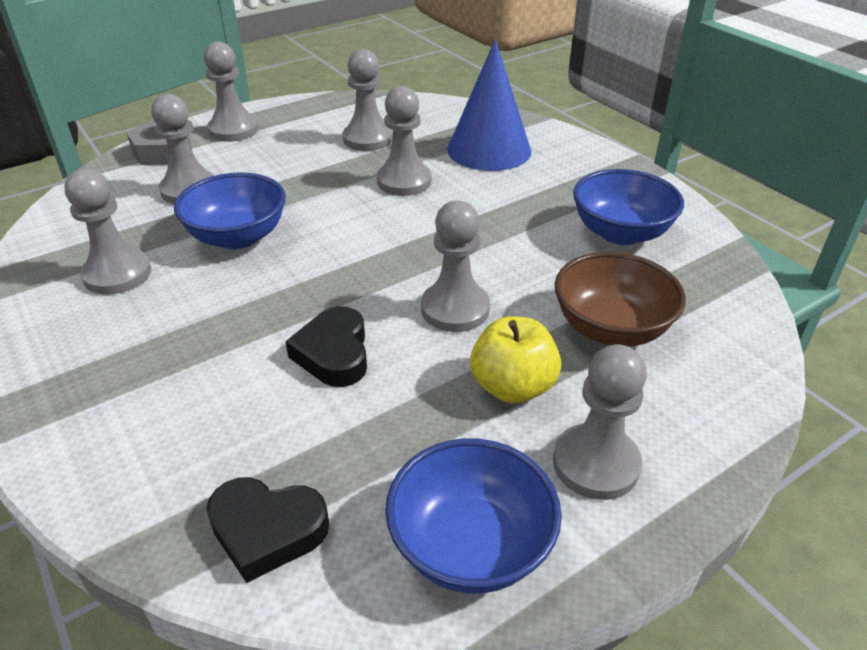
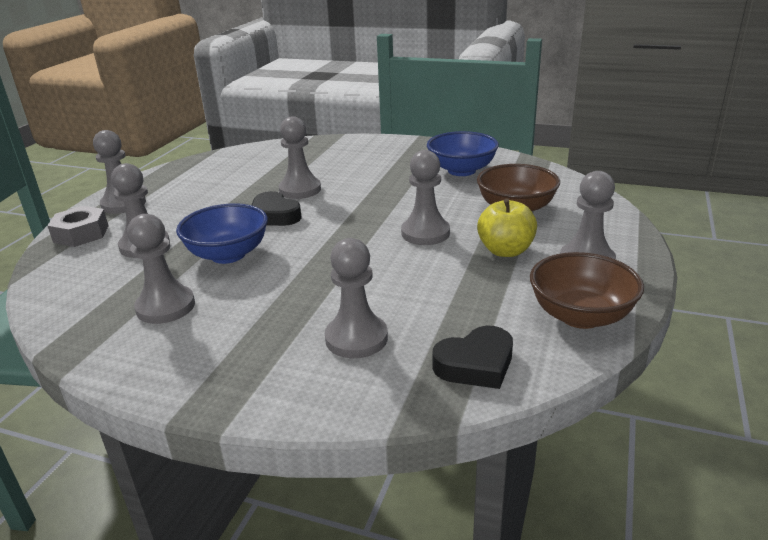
camera: 35 degrees left, 10 degrees down
black heart [286,306,367,387] -> black heart moved to [252,191,302,226]
grey pawn [343,49,393,151] -> grey pawn moved to [325,238,388,358]
blue bowl [385,438,562,594] -> brown bowl [530,252,644,329]
blue cone [447,39,531,171] -> none

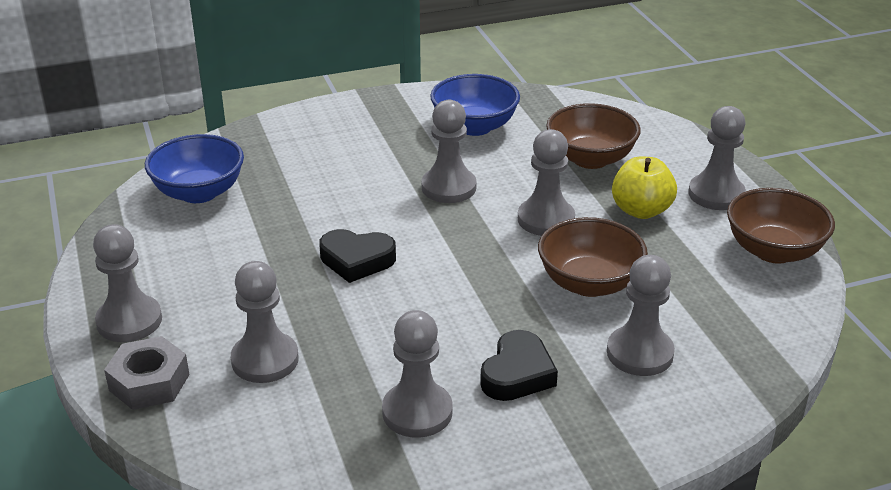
camera: 40 degrees left, 5 degrees up
blue bowl [176,203,268,264] -> blue bowl moved to [145,134,244,203]
grey pawn [278,116,321,199] -> grey pawn moved to [422,100,477,203]
black heart [432,326,513,389] -> black heart moved to [480,330,558,401]
none -> brown bowl [538,217,648,297]

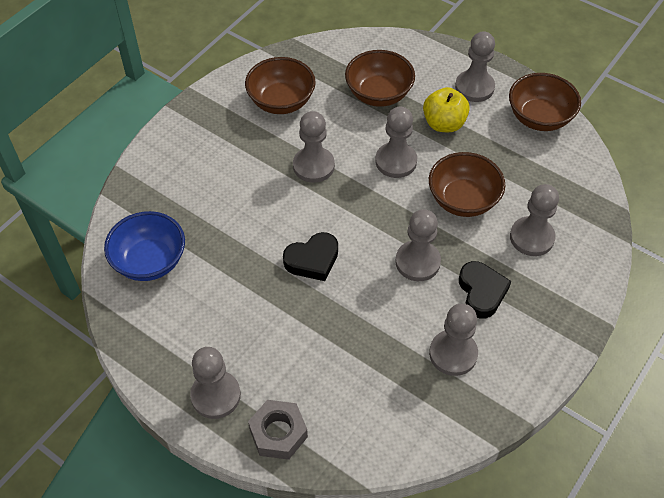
camera: 35 degrees left, 20 degrees up
grey pawn [231,261,299,383] -> grey pawn moved to [395,209,441,281]
blue bowl [430,74,520,136] -> brown bowl [245,57,316,114]

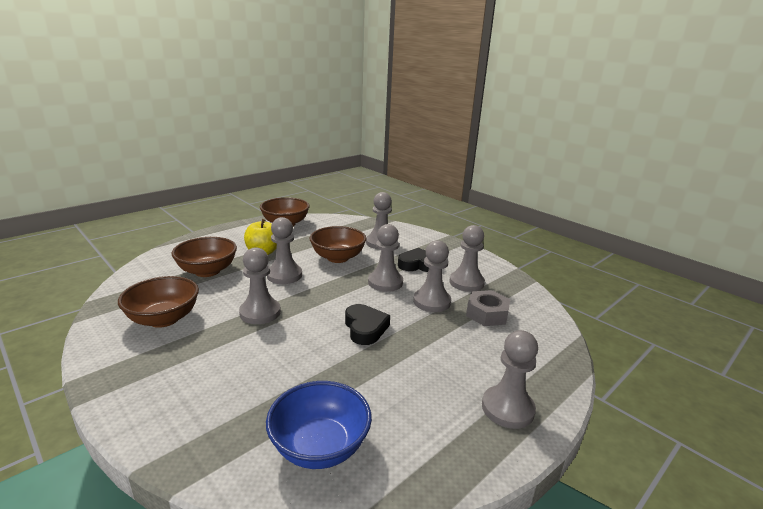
camera: 80 degrees left, 30 degrees down
grey nut [248,400,308,460] -> grey nut moved to [466,290,511,326]
grey pawn [455,31,495,102] -> grey pawn moved to [413,240,451,312]

